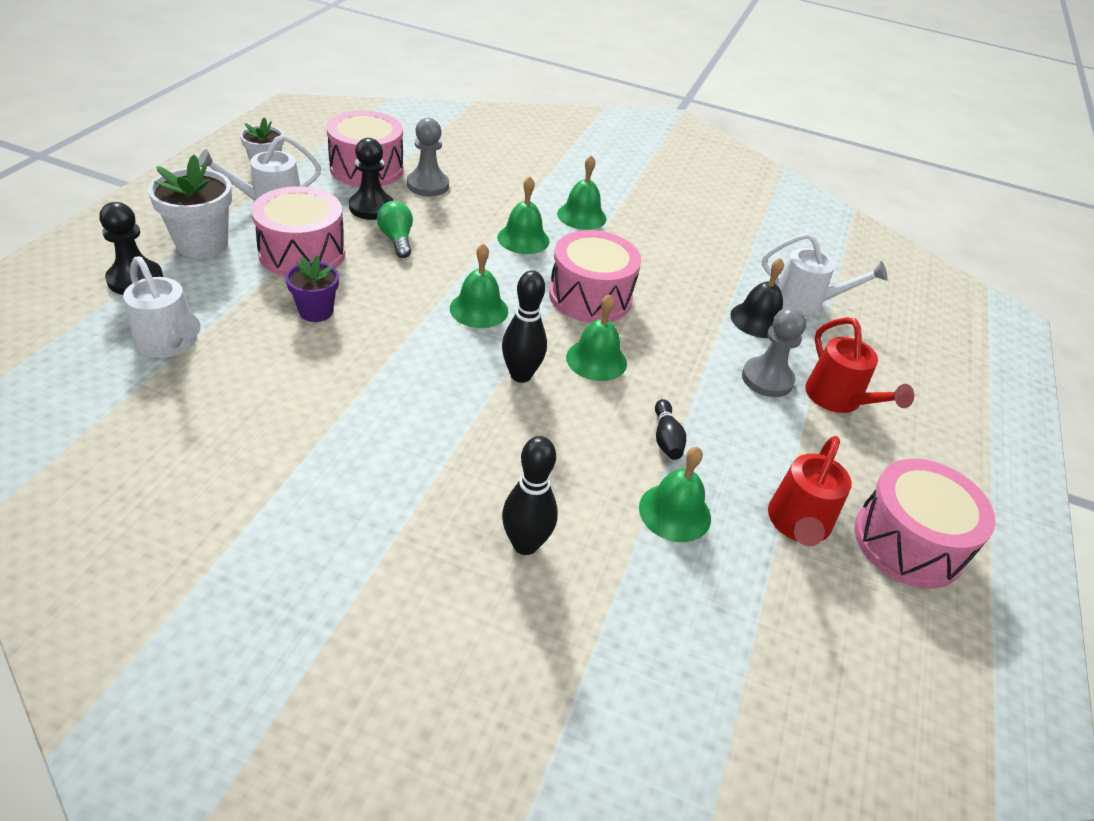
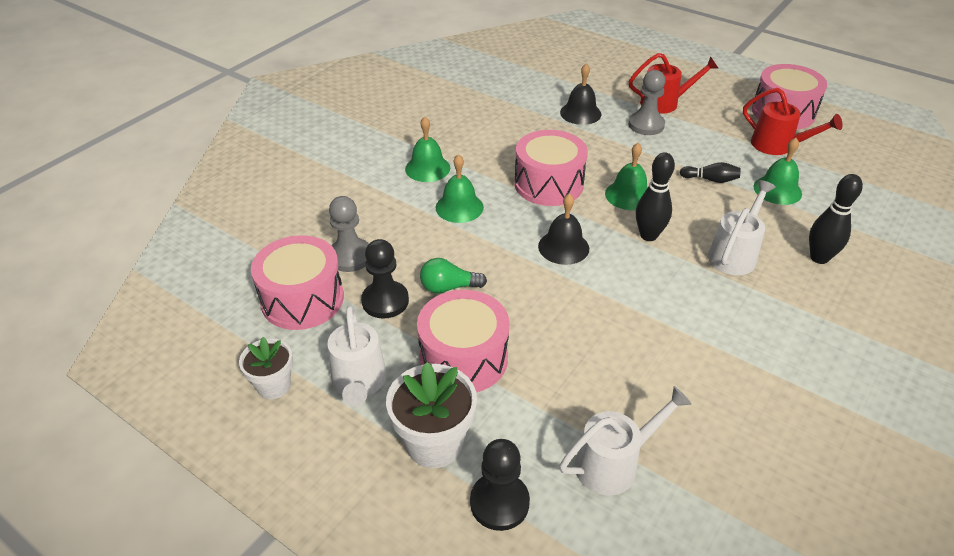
camera: 70 degrees left, 0 degrees up
purple flower pot [286,255,339,322] -> none
green bell [450,243,508,328] -> black bell [538,193,589,265]
white watering can [762,233,888,315] -> white watering can moved to [708,180,776,275]

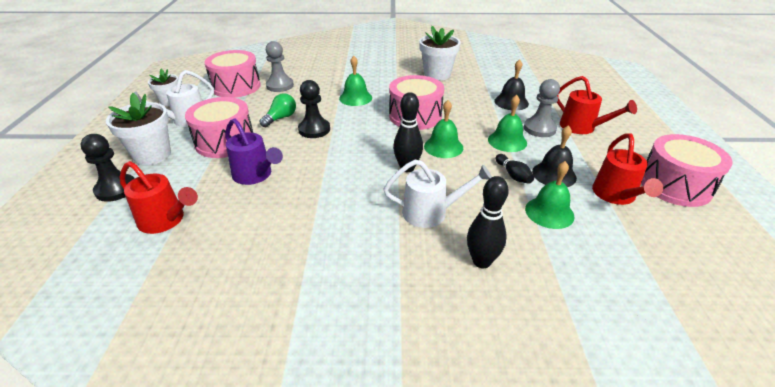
camera: 55 degrees right, 5 degrees down
black pawn [361,239,409,318] -> black pawn moved to [298,80,330,138]
green bell [405,117,450,182] -> green bell moved to [488,95,527,152]
green light bulb [420,258,487,293] -> green light bulb turned 75 degrees clockwise [260,93,296,127]
black bell [538,193,589,265] -> black bell moved to [532,125,577,187]
white watering can [560,386,692,496] -> red watering can [120,161,198,234]
none -> purple watering can [225,118,283,185]
none -> white flower pot [419,26,461,81]

